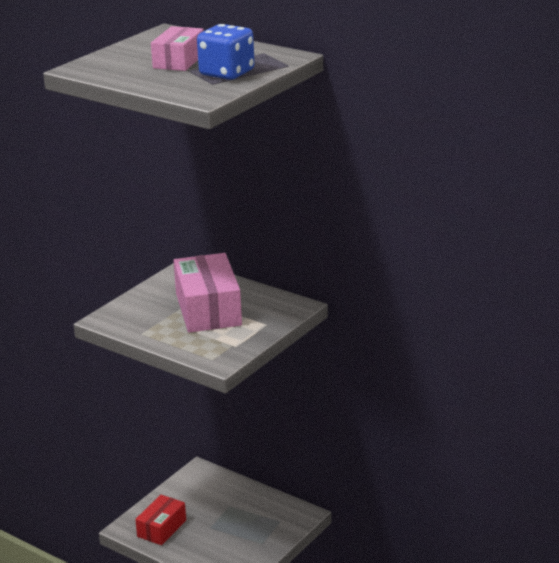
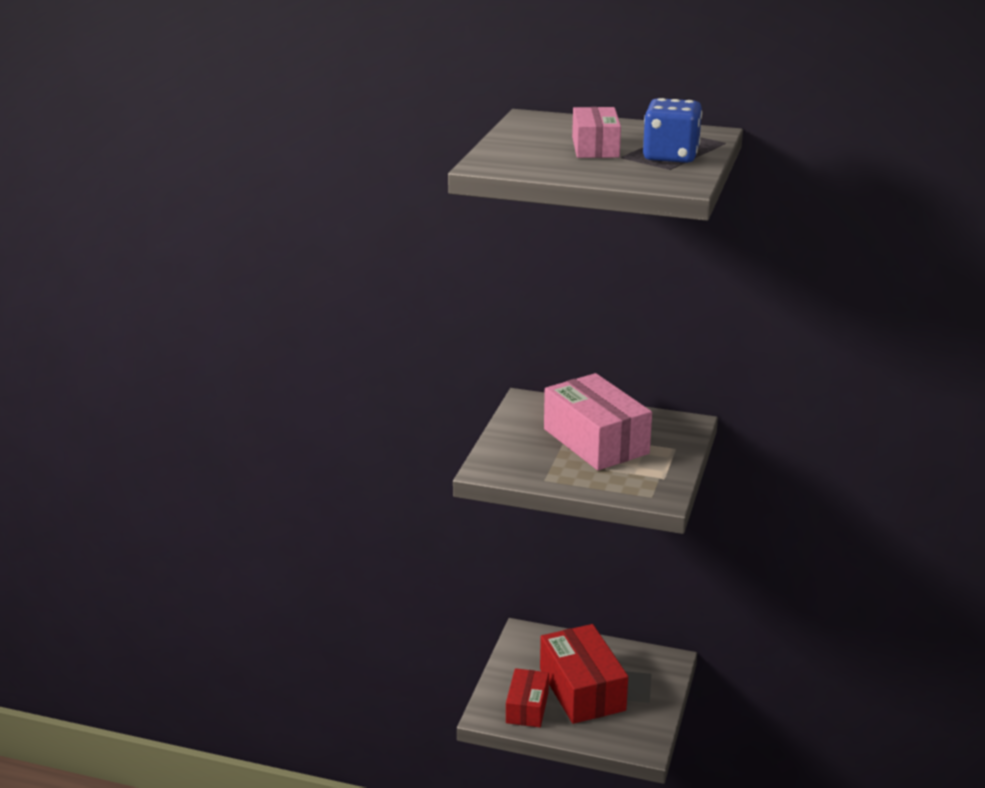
camera: 20 degrees left, 0 degrees up
none -> red box [540,624,628,724]

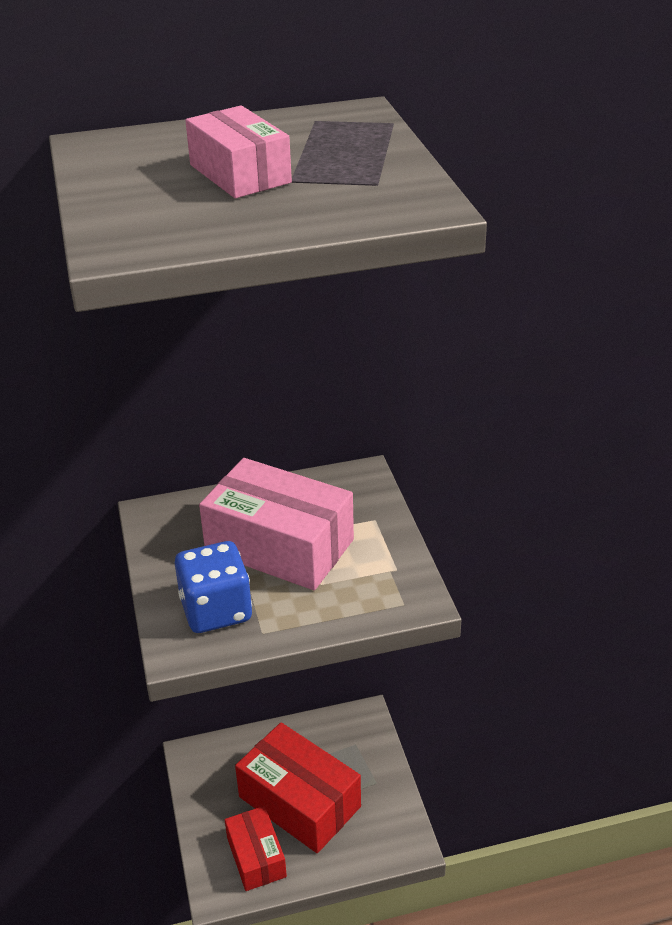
camera: 30 degrees left, 10 degrees up
blue dice [643,98,702,163] -> blue dice moved to [175,541,252,633]

